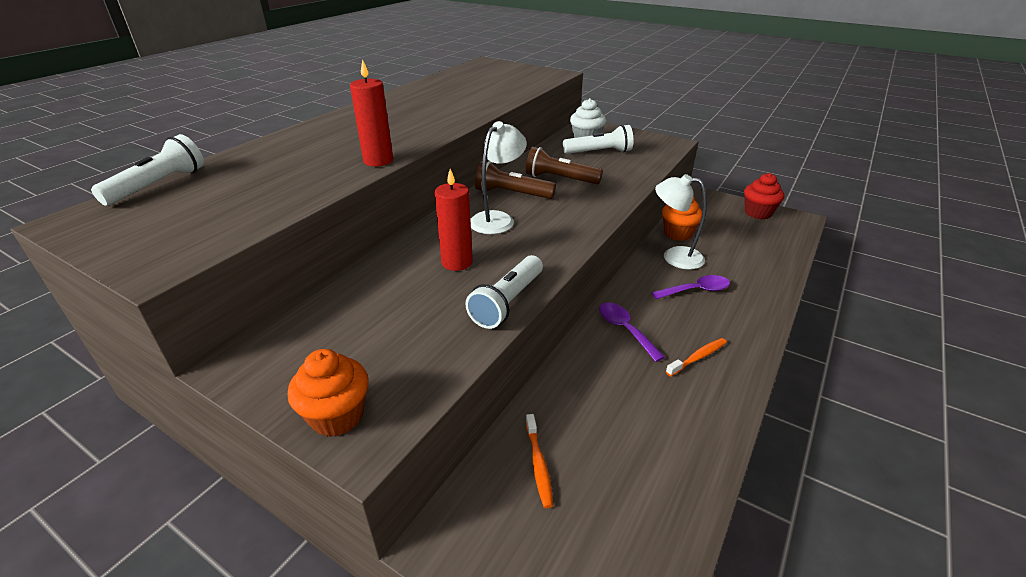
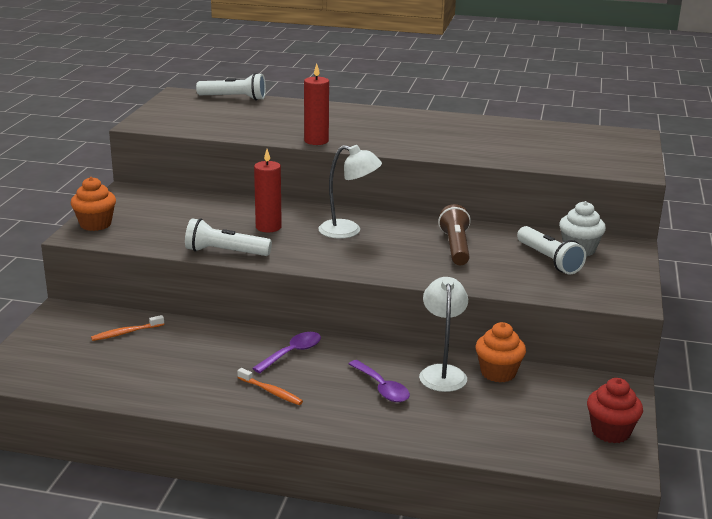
camera: 70 degrees right, 10 degrees down
brown flashlight [475,161,556,199] -> none

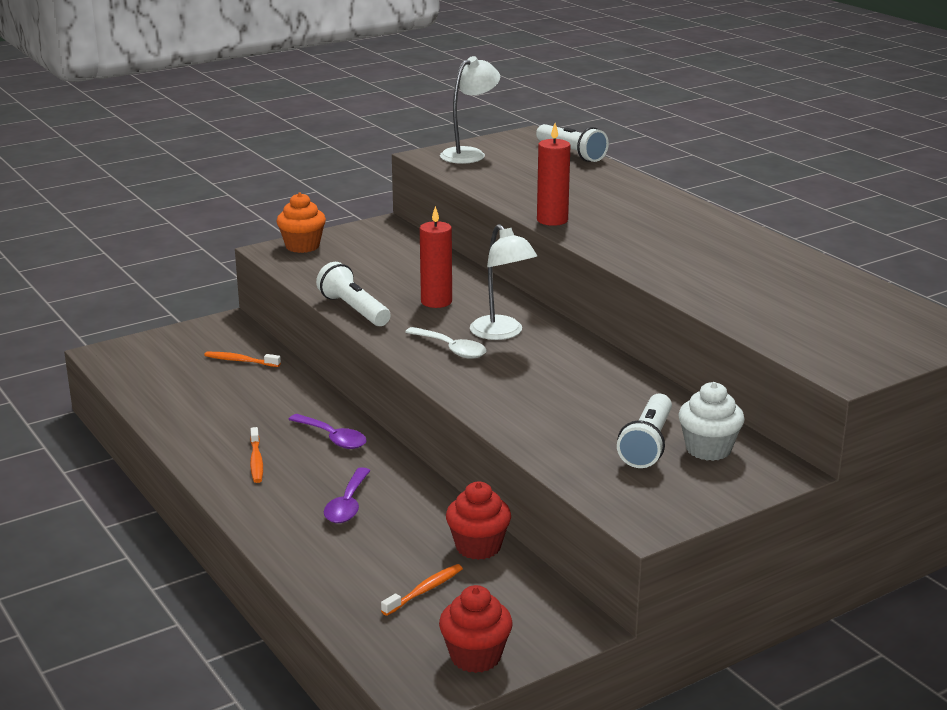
camera: 45 degrees right, 0 degrees up
purple spoon [252,332,321,373] -> purple spoon turned 45 degrees clockwise [288,414,367,449]
white lamp [419,277,468,392] -> white lamp moved to [440,56,500,164]
brown flashlight [438,204,471,265] -> none
orange cupcake [476,322,526,382] -> red cupcake [446,482,511,560]
none -> orange toothbrush [381,564,463,616]
none -> white spoon [405,327,487,359]

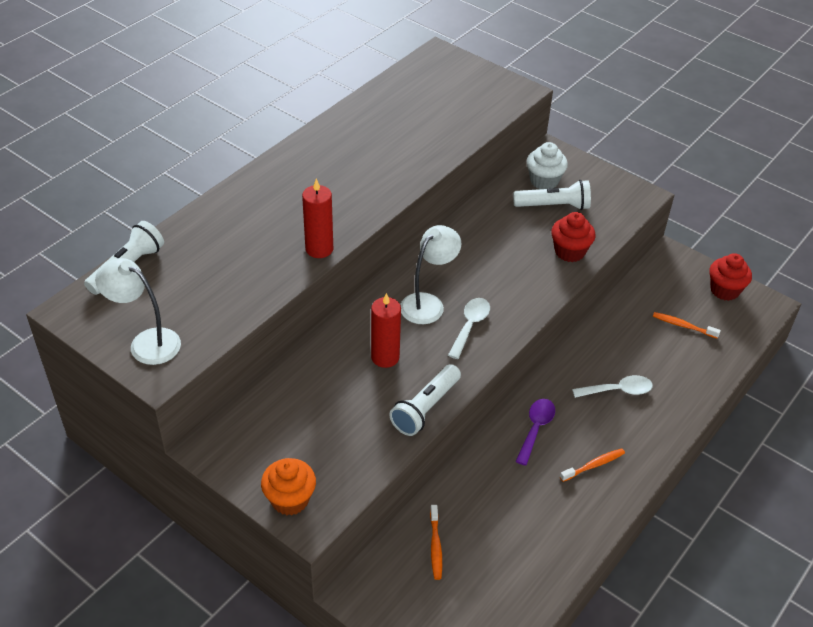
camera: 110 degrees left, 20 degrees up
purple spoon [324,467,371,523] -> white spoon [572,375,653,398]
red cupcake [446,482,511,560] -> red cupcake moved to [551,212,595,262]

